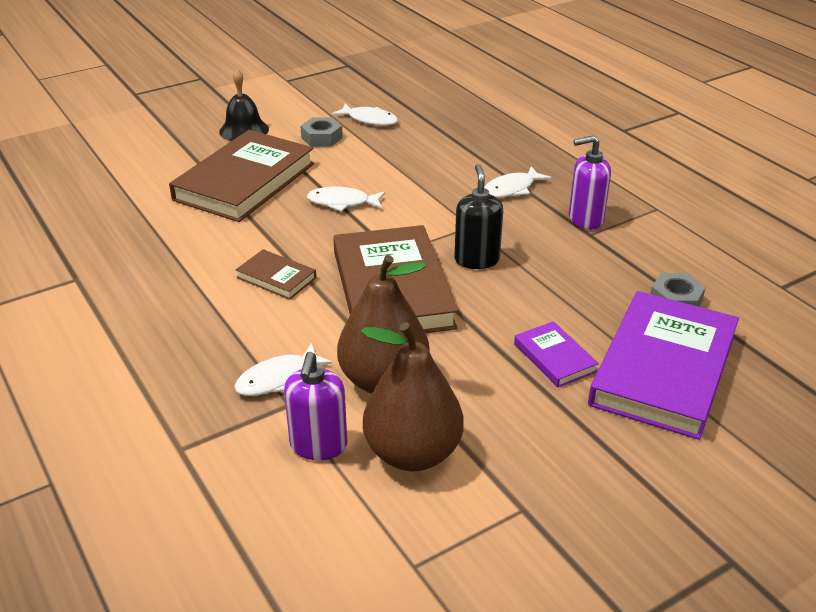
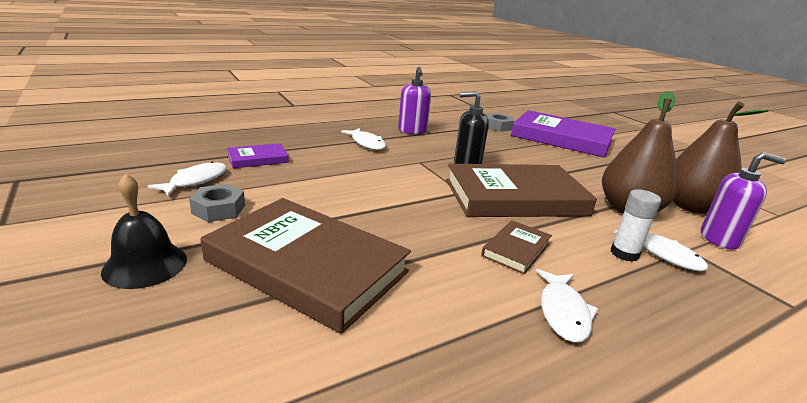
camera: 90 degrees left, 10 degrees down
white fish [307,187,385,212] -> white fish moved to [536,269,598,343]
purple book [514,321,599,388] -> purple book moved to [227,143,289,168]
none -> white glue stick [611,189,661,262]

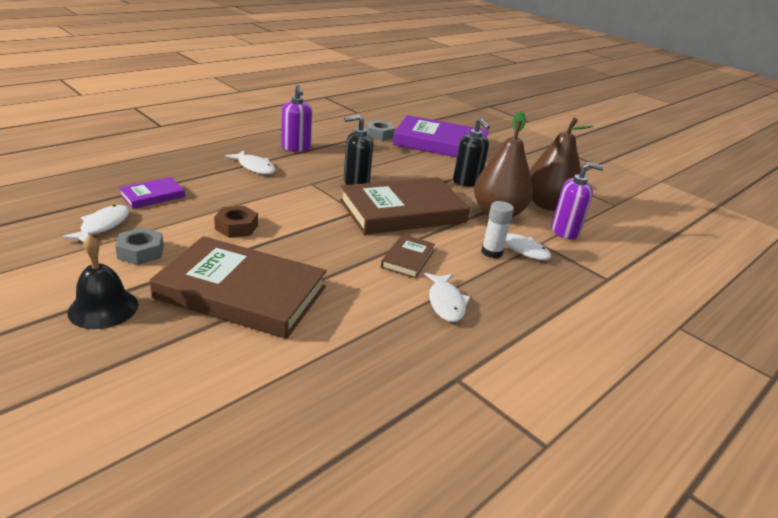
camera: 15 degrees left, 5 degrees up
none -> brown nut [214,206,258,238]
none -> black soap dispenser [453,118,490,186]

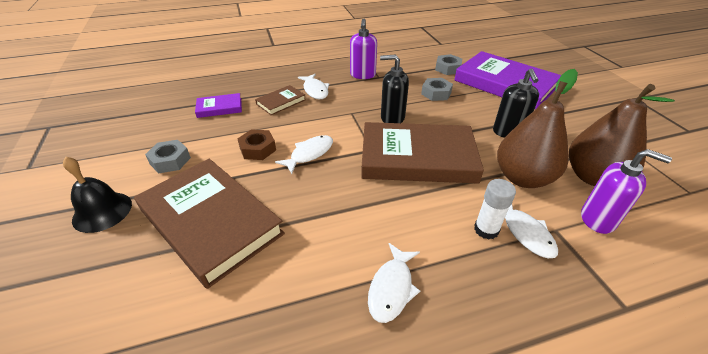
camera: 30 degrees right, 10 degrees up
white fish [62,205,129,242] -> white fish moved to [275,135,333,174]
brown book [381,234,435,278] -> brown book moved to [255,85,306,115]
none -> grey nut [421,78,453,101]

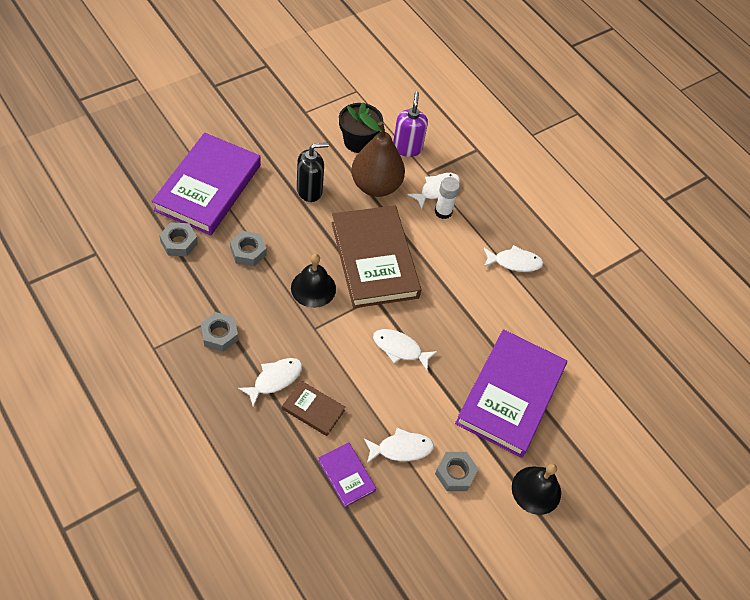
camera: 115 degrees left, 15 degrees up
brown book [134,159,285,289] -> purple book [455,329,567,458]
brown nut [237,129,276,160] -> none
purple soap dispenser [350,19,377,79] -> grey nut [200,312,238,352]
black soap dispenser [380,54,409,123] -> black bell [291,254,336,308]
brown pear [569,84,675,186] -> black flower pot [339,102,383,153]
none -> white fish [364,428,434,463]

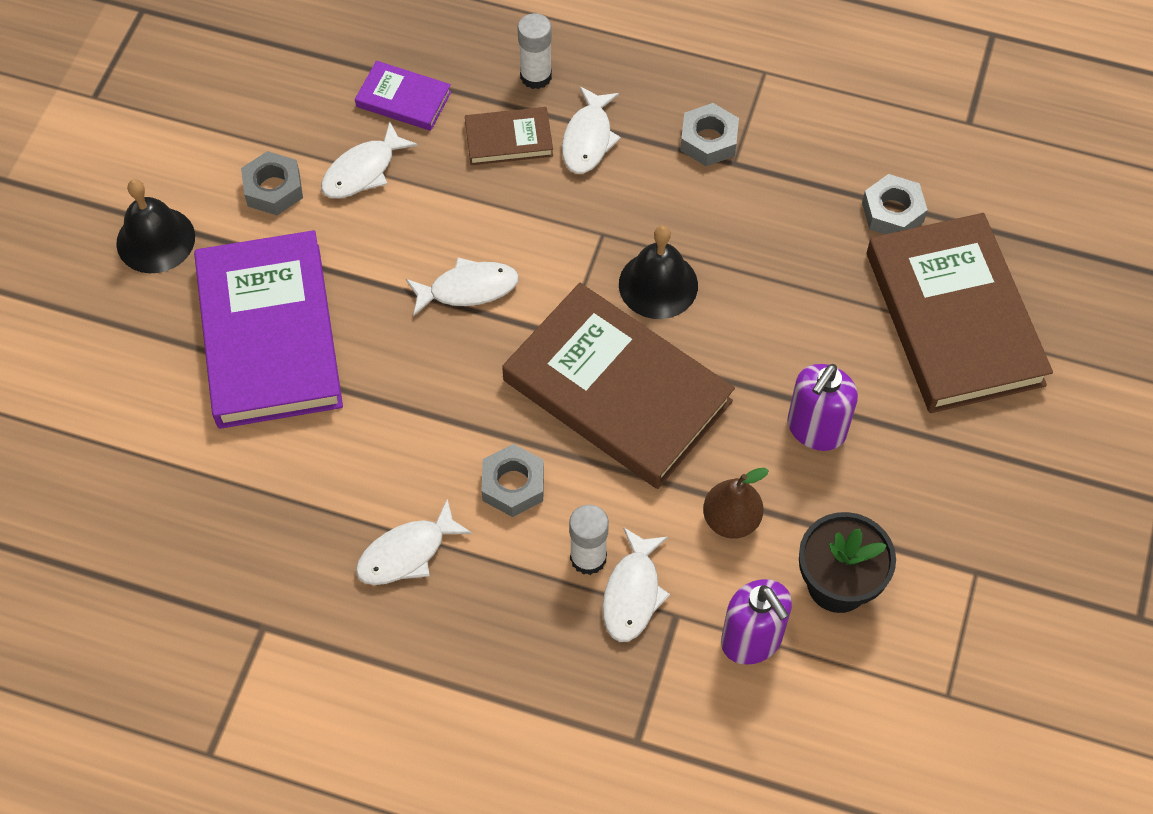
camera: 150 degrees right, 5 degrees up
purple book [152,133,261,235] -> brown book [867,213,1053,413]
grey nut [230,231,267,266] -> grey nut moved to [482,444,544,517]
black soap dispenser [297,143,329,202] -> purple soap dispenser [787,364,858,451]
brown pear [351,113,405,197] -> brown pear [703,468,769,539], size x0.55
none -> white glue stick [517,13,552,89]

